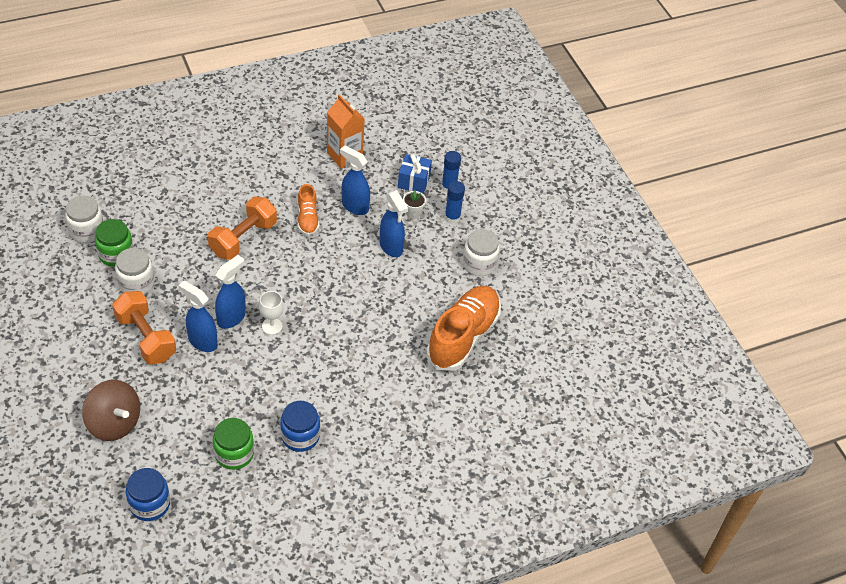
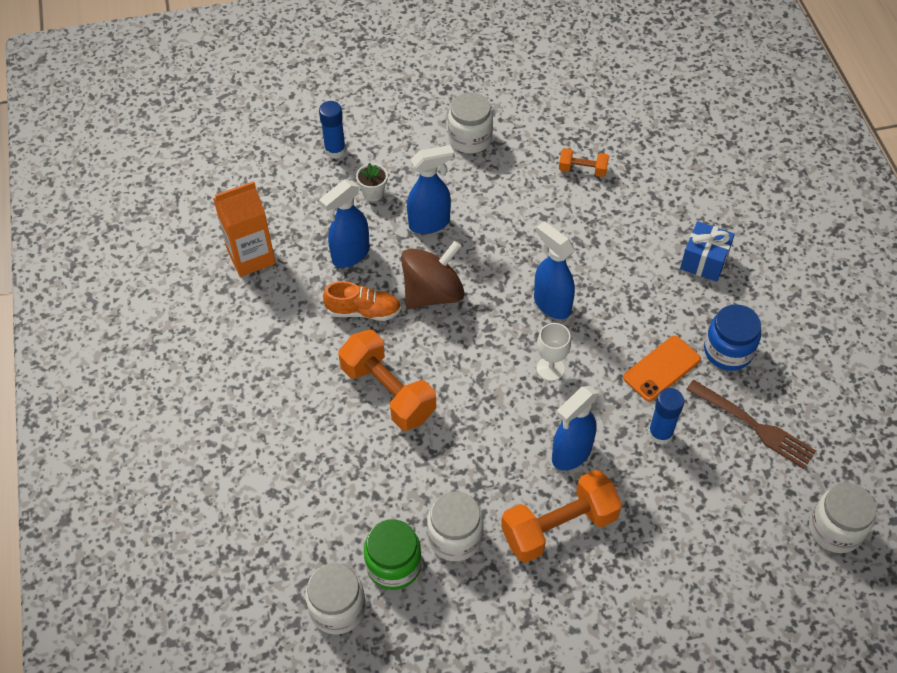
camera: 75 degrees left, 5 degrees up
brown spinning top [82,380,140,441] -> brown spinning top moved to [401,241,465,309]
blue jar [126,468,170,521] -> white jar [809,483,877,553]
green jar [213,418,254,470] -> brown fork [686,380,816,469]
blue spray bottle [215,255,246,329] -> blue spray bottle moved to [534,221,575,319]
blue gift [398,154,432,194] -> blue gift moved to [680,221,735,282]
orange shoe [426,286,501,371] -> orange dumbbell [559,148,609,177]
blue glue stick [445,181,465,224] -> blue glue stick moved to [648,388,685,445]
none -> orange phone [623,336,701,401]

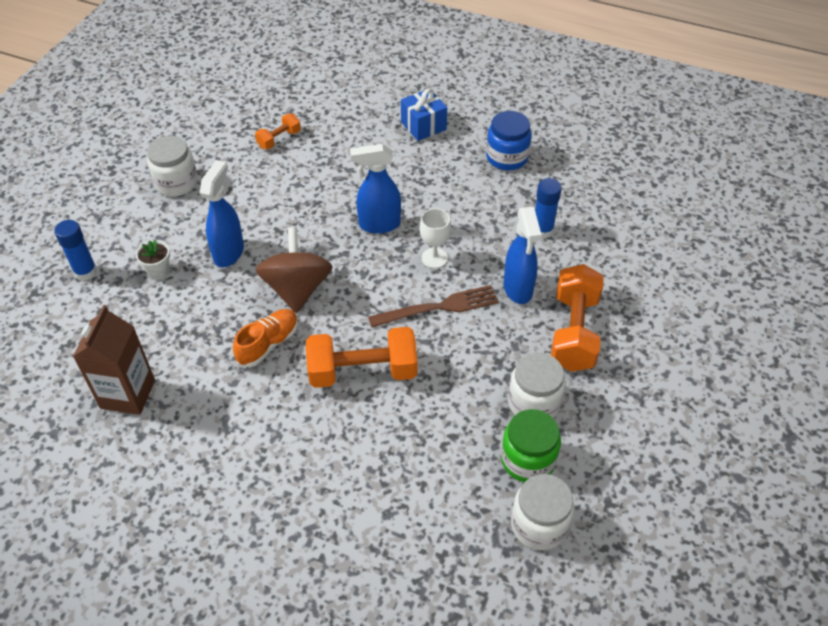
camera: 55 degrees left, 5 degrees down
orange carton [213,181,276,277] -> brown carton [73,305,155,415]
blue spray bottle [319,180,370,268] -> none
orange phone [623,336,701,401] -> none
brown fork [686,380,816,469] -> brown fork moved to [368,285,499,327]
white jar [809,483,877,553] -> none

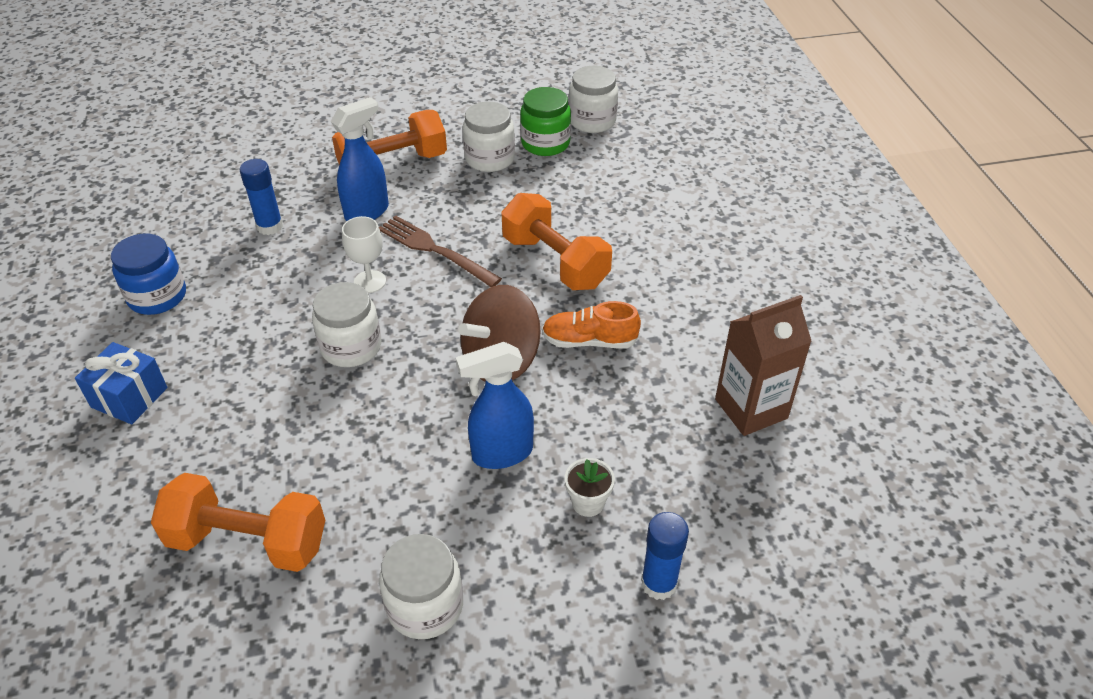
camera: 125 degrees left, 5 degrees down
orange dumbbell [255,114,301,149] -> orange dumbbell [151,473,325,572], size x1.94
blue spray bottle [350,144,401,234] -> white jar [312,282,381,367]

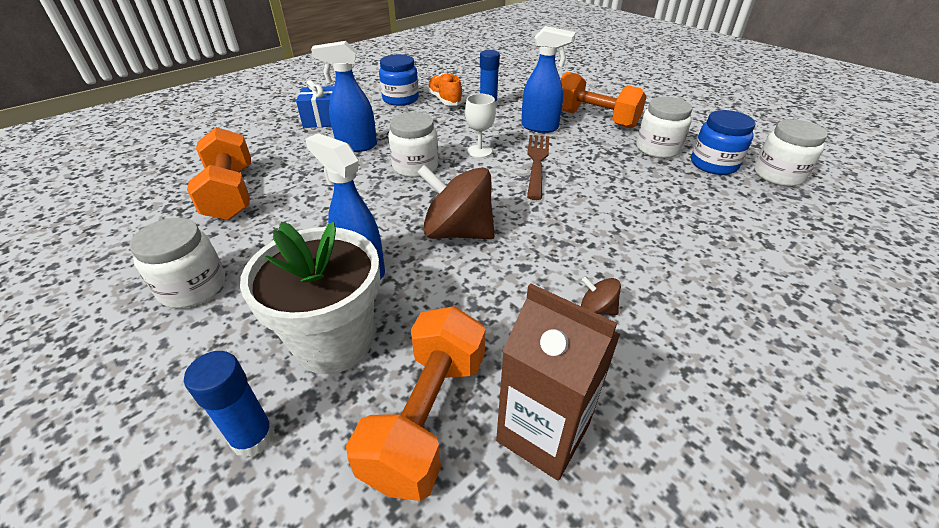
camera: 60 degrees right, 5 degrees down
orange dumbbell [501,193,612,290] -> orange dumbbell moved to [346,306,486,501]
green jar [520,87,571,156] -> blue jar [691,110,756,175]
orange shoe [542,301,641,348] -> orange shoe moved to [427,73,463,105]
white flower pot [565,458,615,517] -> white flower pot [240,222,380,374], size x2.34
none -> blue spray bottle [311,41,377,152]
none -> brown spinning top [581,277,621,315]

